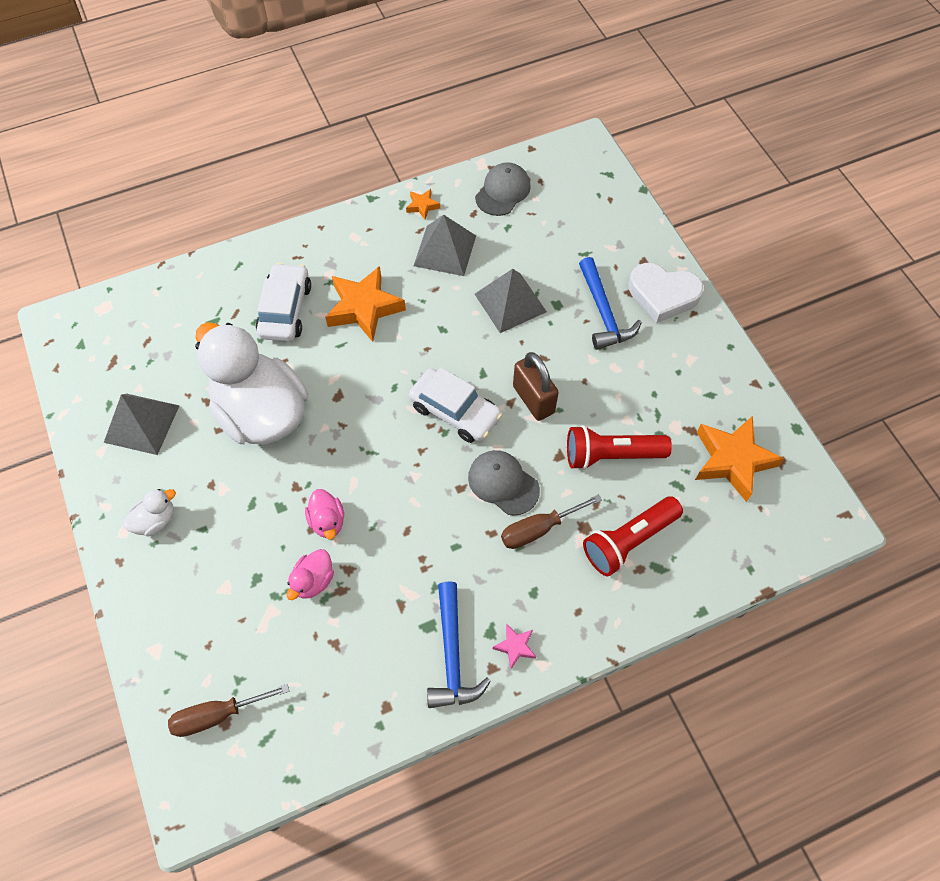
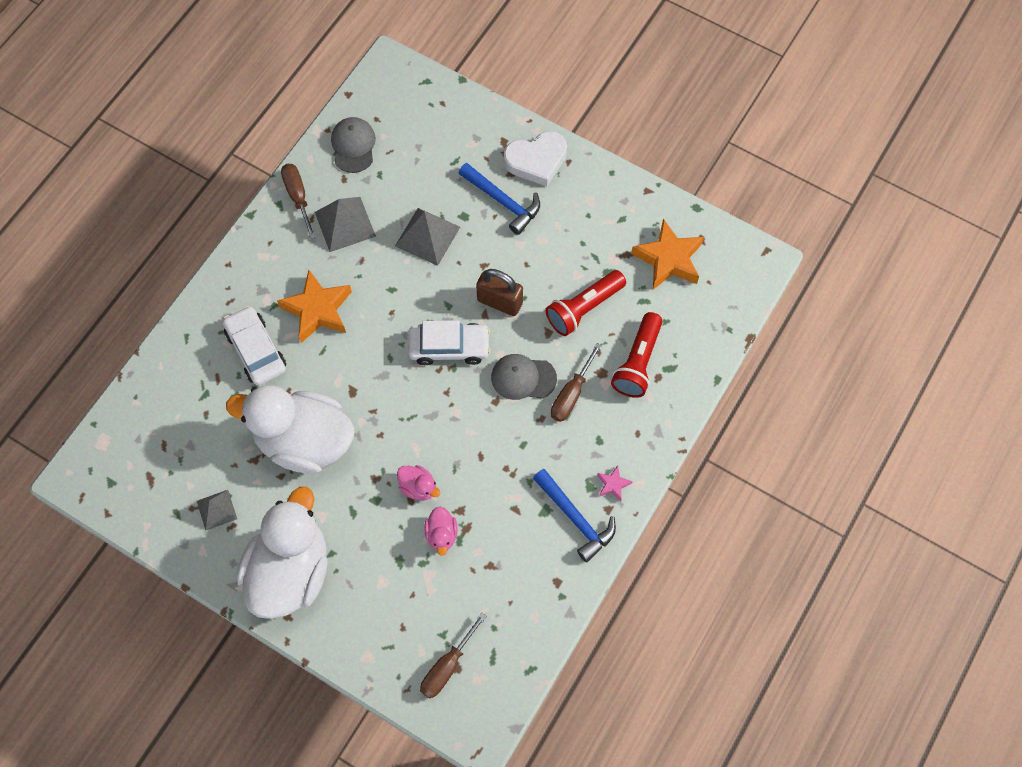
camera: 35 degrees left, 5 degrees up
grey pyramid [104,394,180,455] -> grey pyramid [197,490,237,530], size x0.62
white duck [123,489,176,536] -> white duck [237,487,328,619], size x2.49
orange star [406,189,441,220] -> brown screwdriver [281,164,316,239]

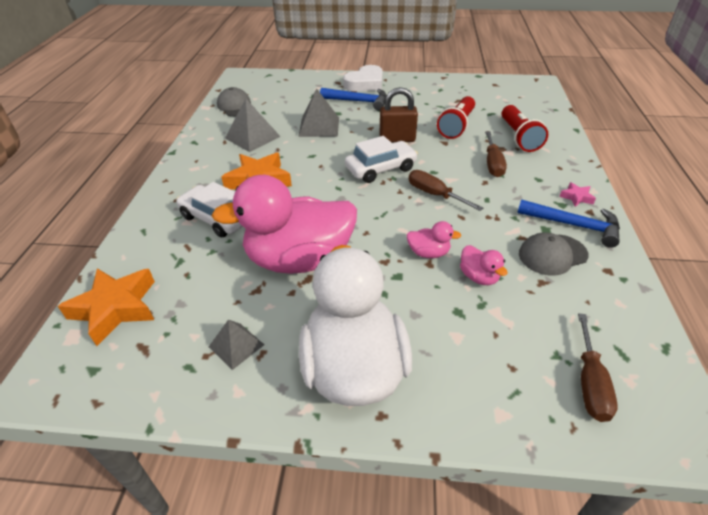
camera: 25 degrees left, 25 degrees down
white duck [226,385,354,474] -> pink duck [212,175,357,274]
brown screwdriver [281,164,316,239] -> brown screwdriver moved to [409,170,483,211]
grey cap [491,354,557,400] -> grey cap moved to [519,232,589,276]
orange star [631,219,704,290] -> orange star moved to [58,268,155,346]

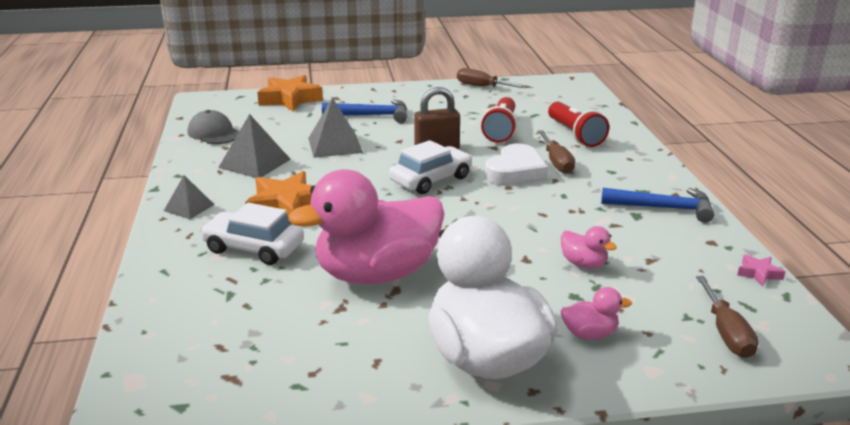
camera: 15 degrees left, 15 degrees down
orange star [58,268,155,346] -> orange star moved to [257,75,323,111]
grey pyramid [209,320,264,370] -> grey pyramid moved to [164,175,214,219]
white heart [343,65,383,91] -> white heart moved to [485,144,548,186]
pink duck [406,221,461,258] -> pink duck moved to [561,287,632,340]
brown screwdriver [409,170,483,211] -> brown screwdriver moved to [457,68,527,88]
grey cap [519,232,589,276] -> none
pink star [559,182,596,207] -> pink star moved to [737,254,785,286]

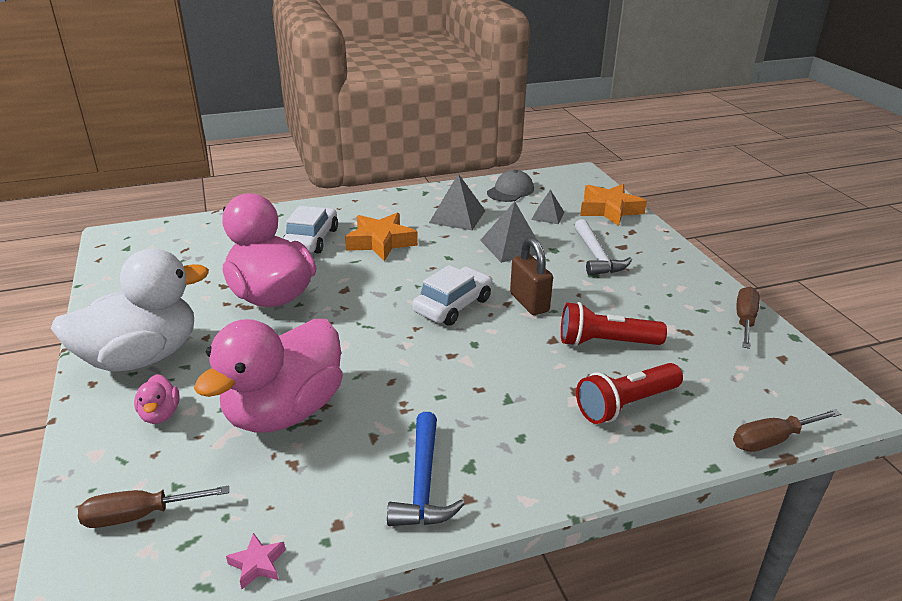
camera: 80 degrees right, 5 degrees up
grey pyramid [164,175,214,219] -> grey pyramid moved to [531,190,564,224]
blue hammer [322,99,407,123] -> white hammer [574,219,632,276]
white car [389,140,472,194] -> white car turned 90 degrees counterclockwise [412,265,493,326]
white heart [485,144,548,186] -> none
brown screwdriver [538,130,575,174] -> brown screwdriver moved to [733,409,841,452]
pink duck [561,226,617,269] -> pink duck [194,319,343,432], size x2.49

